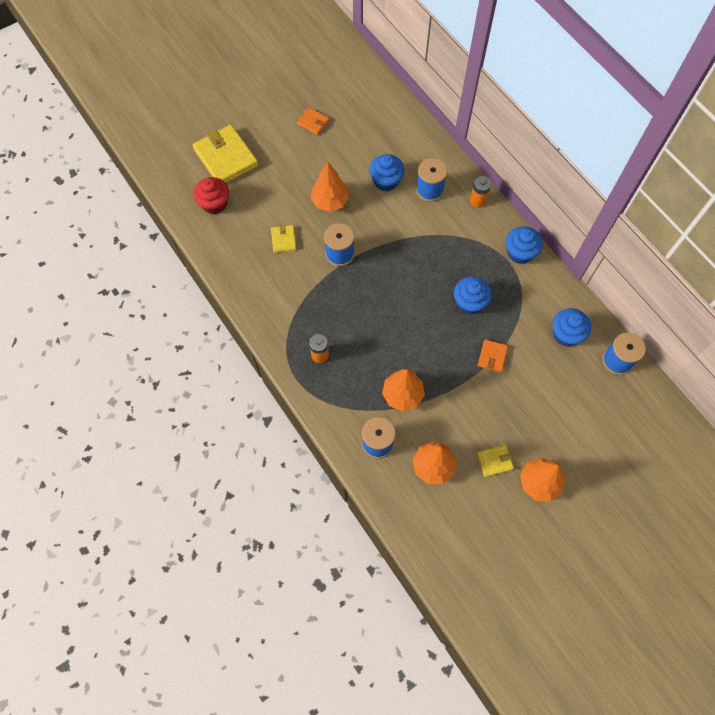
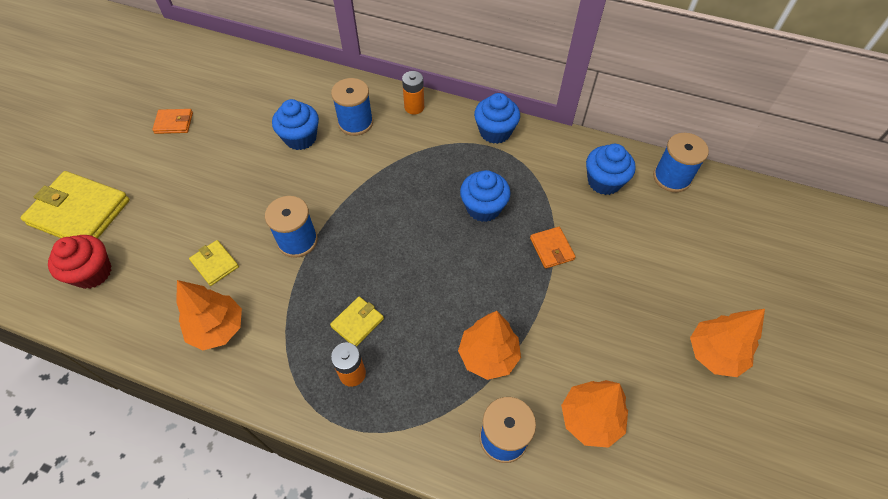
camera: 35 degrees left, 10 degrees down
orange tree [310,162,349,212] -> orange tree moved to [176,280,242,350]
yellow wallet [477,445,514,477] -> yellow wallet moved to [330,297,384,347]

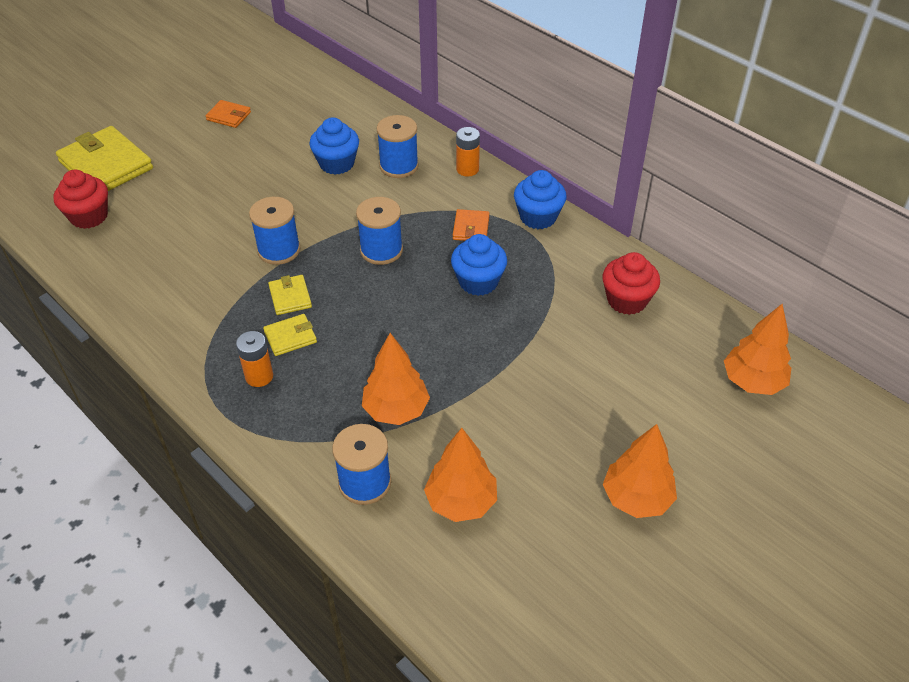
camera: 25 degrees right, 10 degrees down
orange tree [176,280,242,350] -> orange tree moved to [724,304,791,395]
yellow wallet [189,240,239,286] -> yellow wallet moved to [268,275,312,315]
orange wallet [530,227,576,269] -> orange wallet moved to [453,209,490,241]
blue cupcake [586,144,636,195] -> red cupcake [602,252,660,315]
blue spool [653,133,709,192] -> blue spool moved to [356,197,403,265]

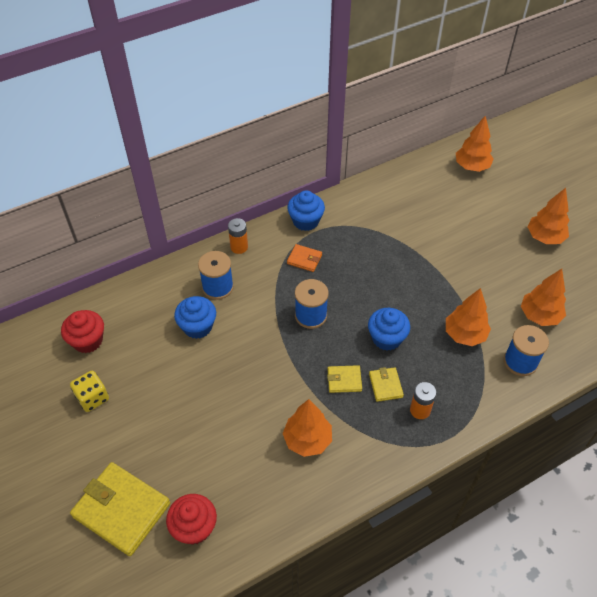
camera: 75 degrees left, 5 degrees up
yellow wallet [56,126,153,191] -> yellow wallet turned 60 degrees clockwise [70,462,170,556]
orange wallet [205,100,251,128] -> yellow dice [70,371,109,412]
blue spool [249,197,301,265] -> none
blue cupcake [451,234,507,296] -> blue cupcake moved to [368,308,410,351]
red cupcake [602,252,660,315] -> red cupcake moved to [61,310,104,353]
none -> orange tree [282,399,332,457]

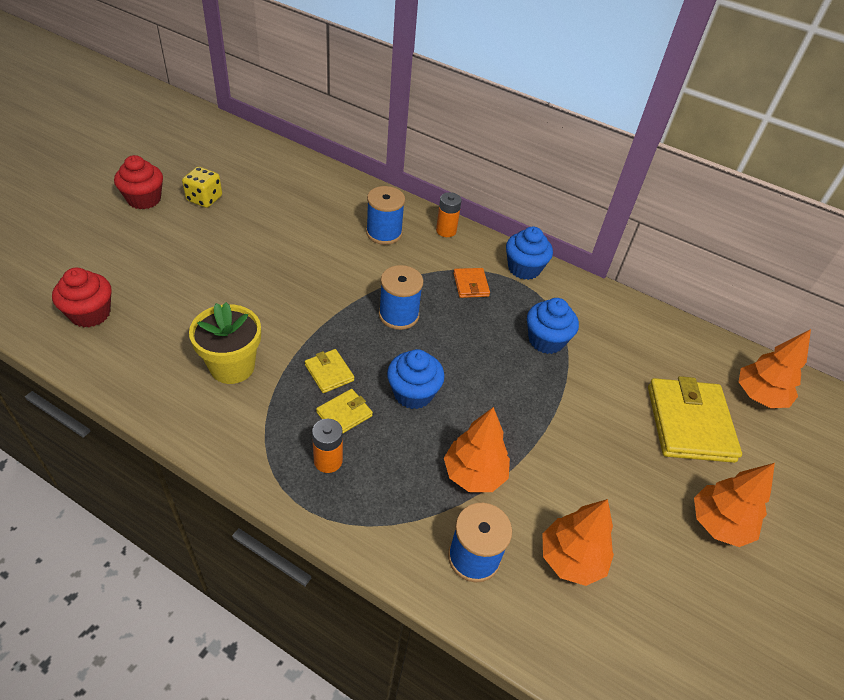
camera: 55 degrees right, 5 degrees down
red cupcake [61,310,104,353] -> red cupcake moved to [114,155,163,209]
yellow wallet [70,462,170,556] -> yellow wallet moved to [648,376,742,463]
blue cupcake [174,296,216,339] -> blue cupcake moved to [527,298,579,354]
orange tree [282,399,332,457] -> yellow flower pot [189,302,261,384]

